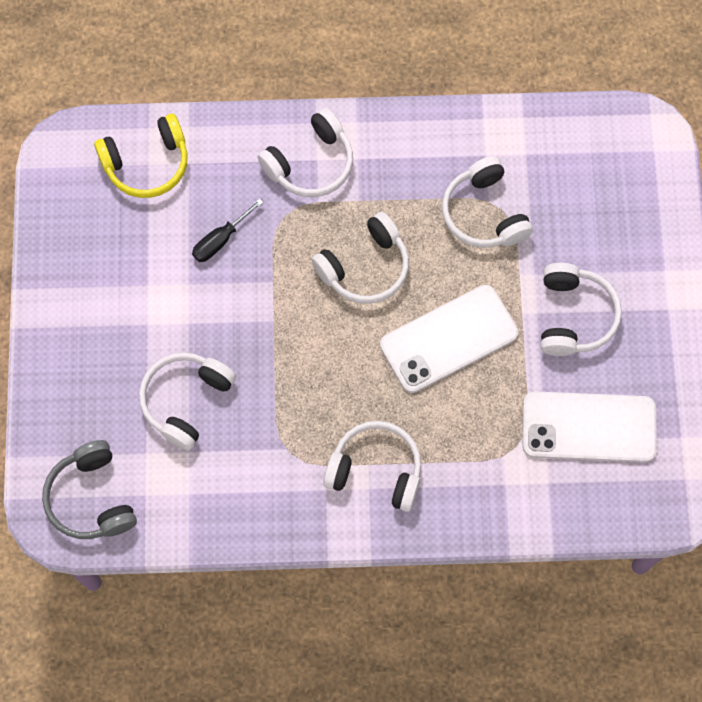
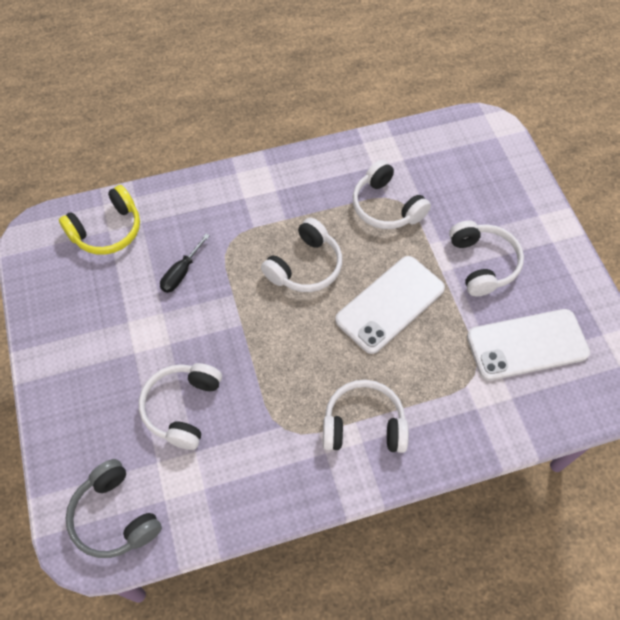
camera: 15 degrees left, 10 degrees down
white headphones [258,108,353,197] -> none

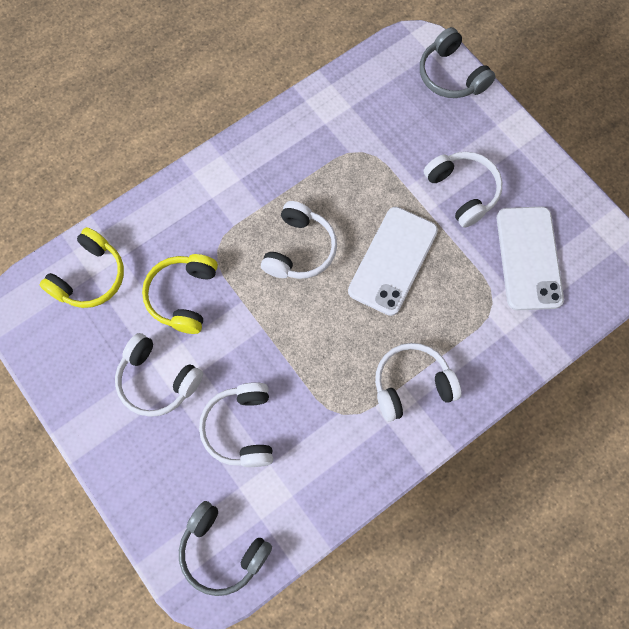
camera: 20 degrees left, 10 degrees up
black screwdriver [160,234,210,293] -> yellow headphones [142,254,218,334]
white headphones [353,160,431,229] -> white headphones moved to [115,333,203,417]
white phone [467,309,590,381] -> white phone turned 60 degrees counterclockwise [497,207,564,311]
none -> grey headphones [420,27,496,98]

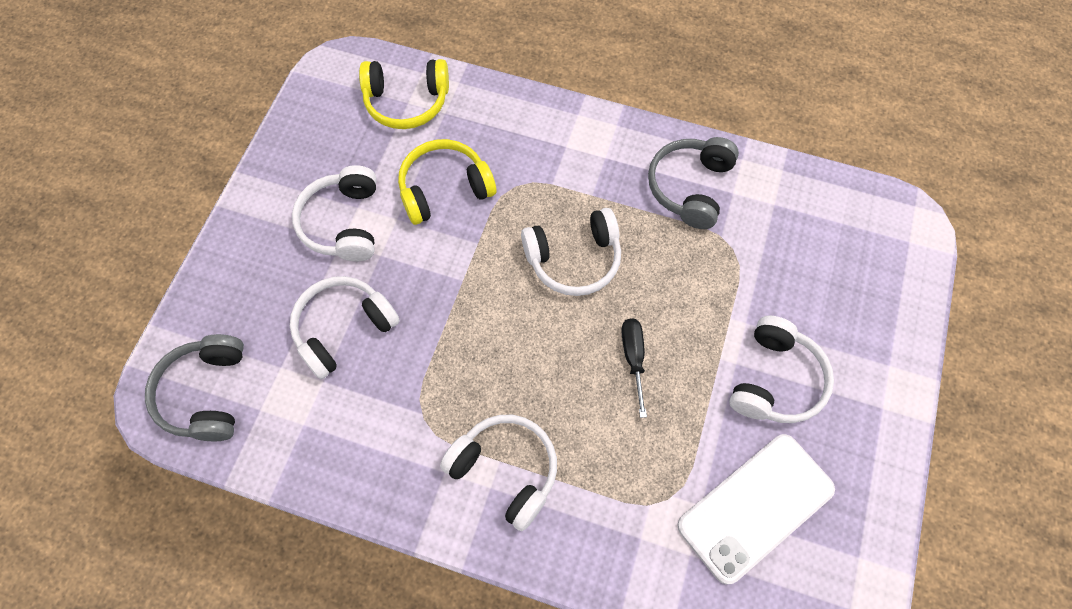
camera: 55 degrees right, 5 degrees down
white phone [348,207,438,316] -> black screwdriver [621,318,647,418]
grey headphones [420,27,496,98] -> grey headphones moved to [648,137,739,229]

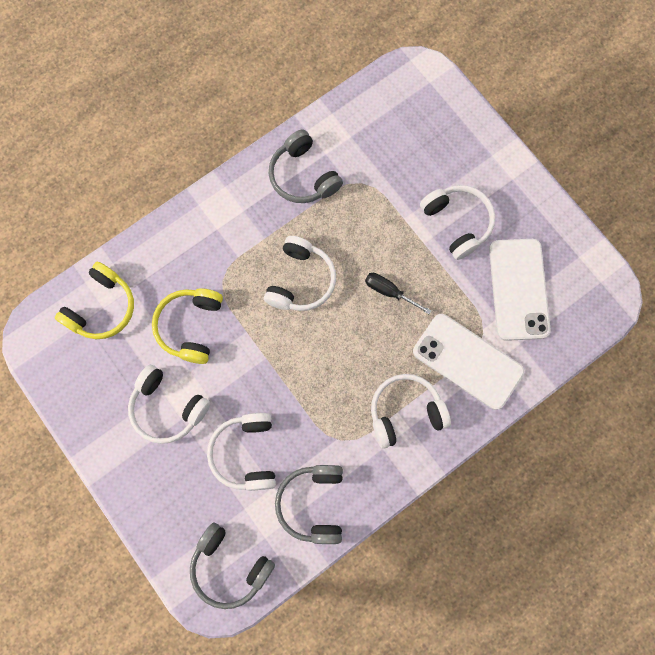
camera: 55 degrees left, 10 degrees up
none -> grey headphones [275,465,343,544]
none -> white phone [413,314,524,410]

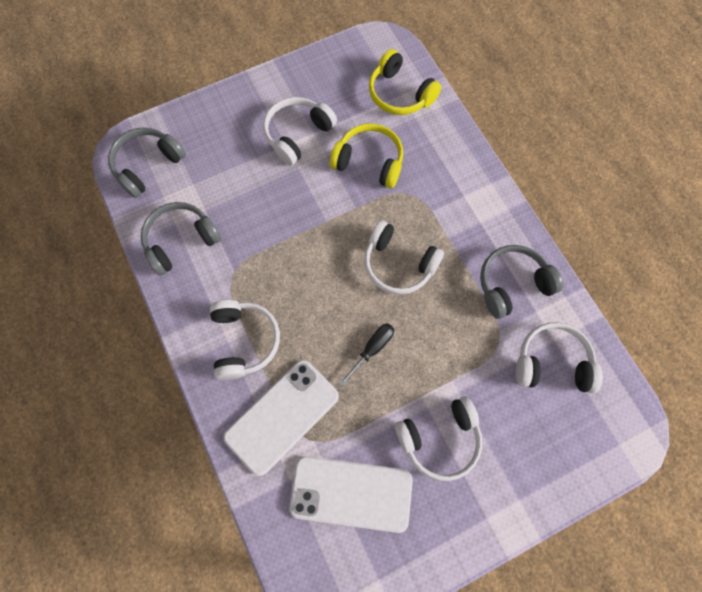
camera: 100 degrees right, 5 degrees down
white headphones [207,413,276,491] -> white headphones moved to [516,322,603,393]
grey headphones [275,465,343,544] -> grey headphones turned 45 degrees counterclockwise [141,202,221,276]

